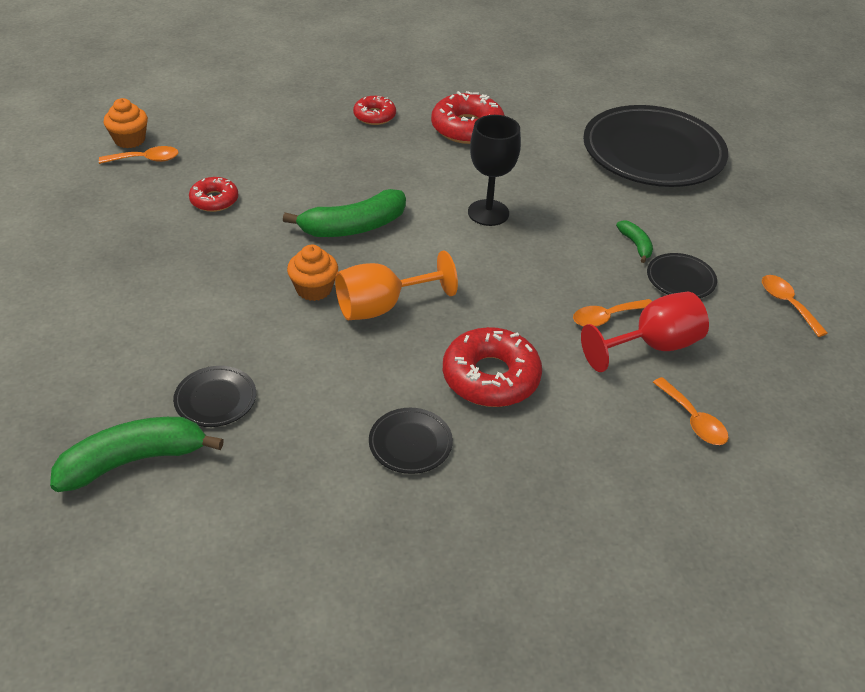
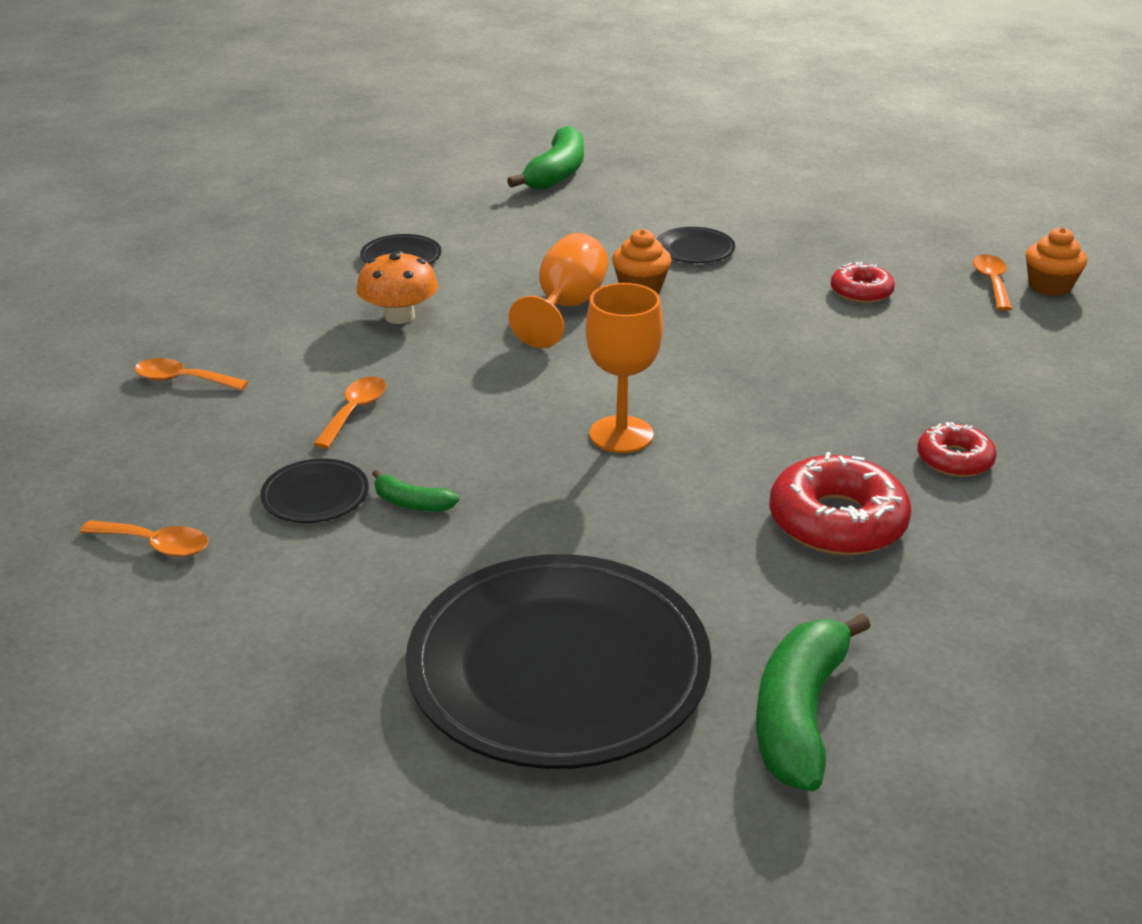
camera: 135 degrees right, 10 degrees down
orange spoon [99,146,179,164] -> orange spoon turned 150 degrees clockwise [973,254,1012,311]
black plate [173,366,256,427] -> black plate moved to [657,227,735,263]
green banana [283,189,406,237] -> green banana moved to [756,613,871,792]
red donut [443,327,542,407] -> orange mushroom [356,251,438,324]
black goblet [468,115,521,226] -> orange goblet [586,283,663,453]
red goblet [581,292,709,372] -> none

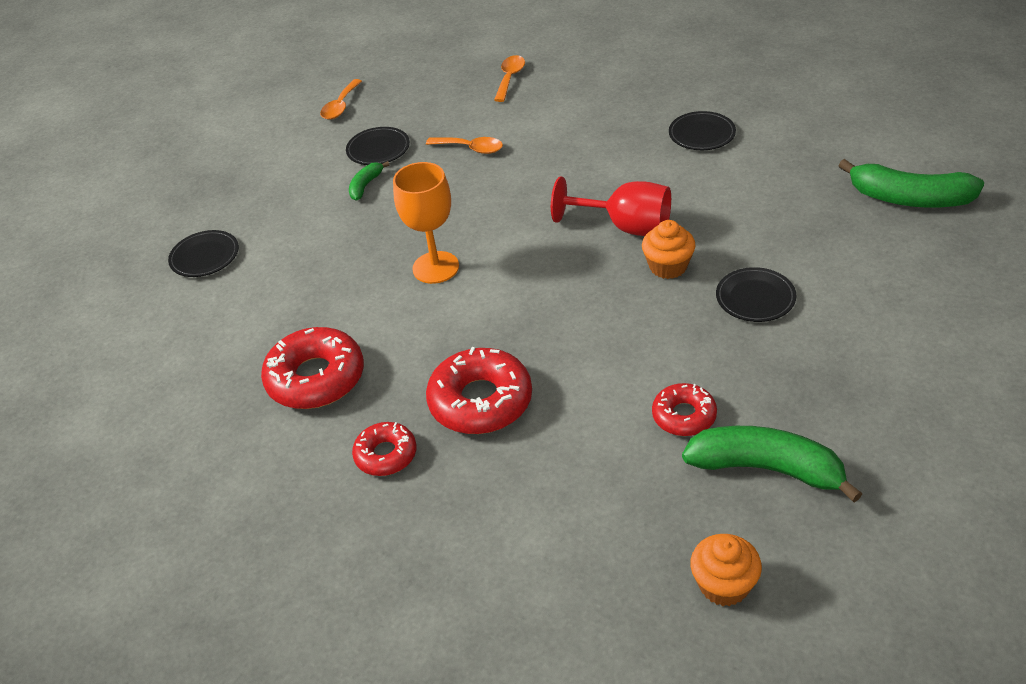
camera: 95 degrees right, 10 degrees up
orange mushroom [356,251,438,324] -> none
black plate [405,554,711,769] -> black plate [168,230,239,277], size x0.42
orange goblet [509,233,608,348] -> red goblet [551,176,671,236]
green banana [756,613,871,792] -> green banana moved to [682,426,862,503]
orange spoon [973,254,1012,311] -> none
none -> red donut [426,347,532,434]

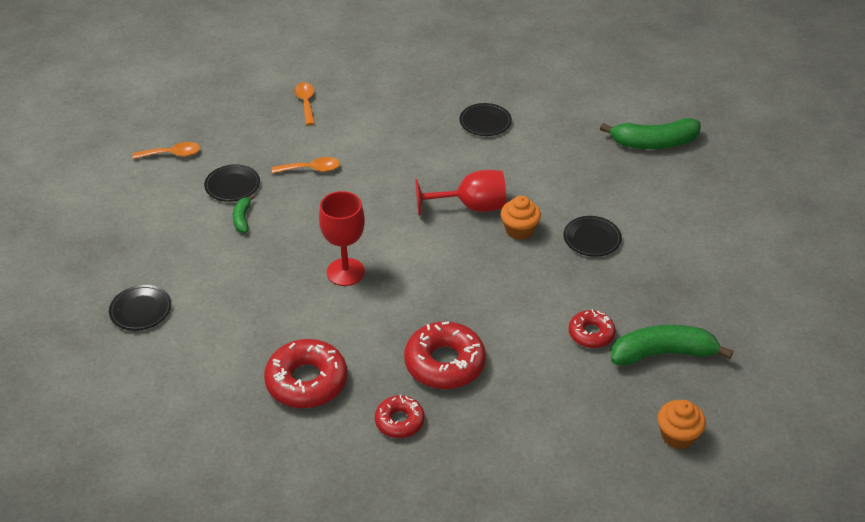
camera: 30 degrees left, 0 degrees up
orange spoon [320,79,362,120] -> orange spoon turned 90 degrees counterclockwise [133,142,200,159]
orange goblet [393,162,459,284] -> red goblet [319,191,365,286]

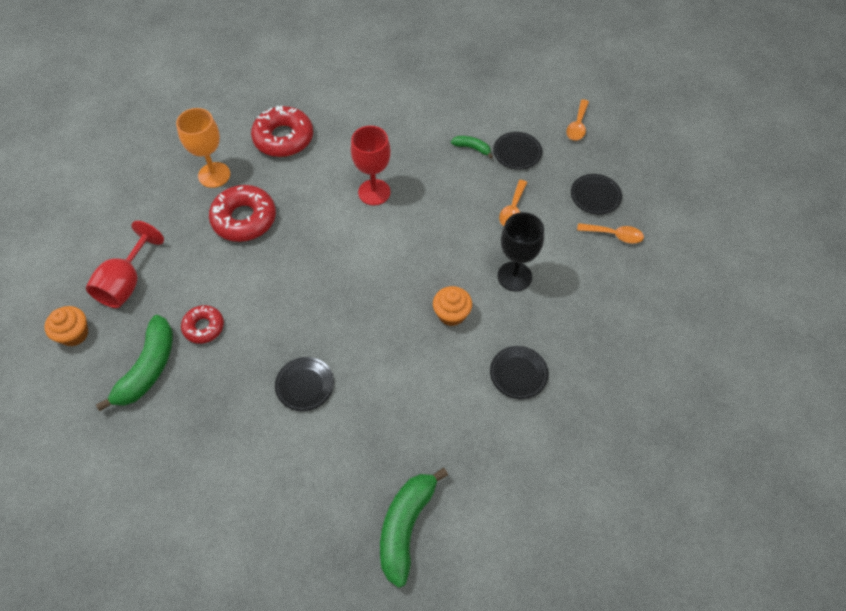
camera: 115 degrees right, 15 degrees up
black plate [109,285,171,331] -> black plate moved to [571,174,622,214]
red donut [375,395,425,438] -> orange goblet [176,108,230,188]
red goblet [415,170,506,215] -> red goblet moved to [86,221,164,308]
orange cupcake [501,196,541,240] -> orange cupcake moved to [433,286,472,326]
none -> black goblet [497,212,544,292]

